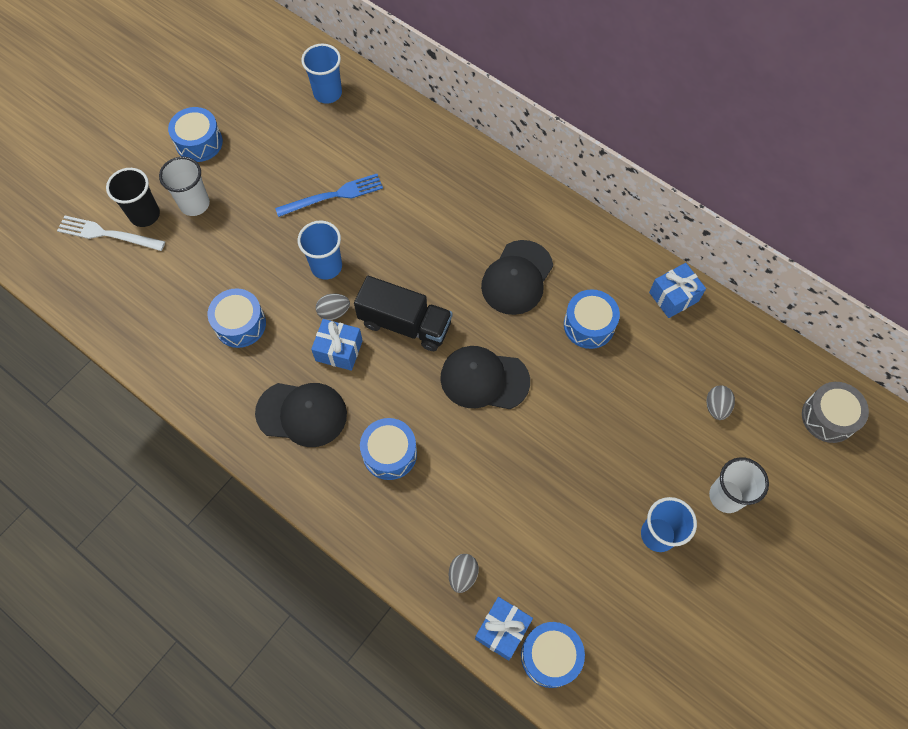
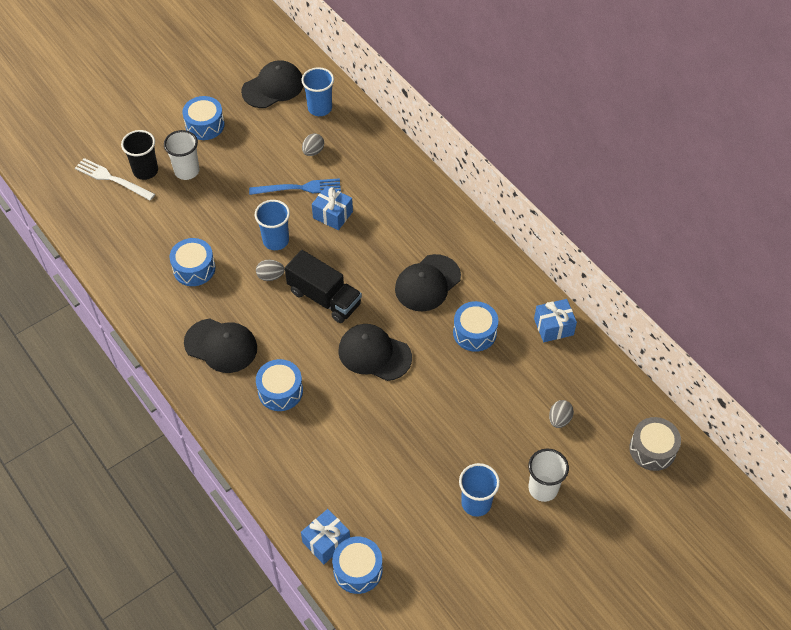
camera: 15 degrees right, 10 degrees down
blue gift [311,319,363,371] -> blue gift moved to [312,186,353,230]
grey egg [449,554,479,593] -> grey egg moved to [302,133,324,156]
none -> black cap [241,60,303,108]

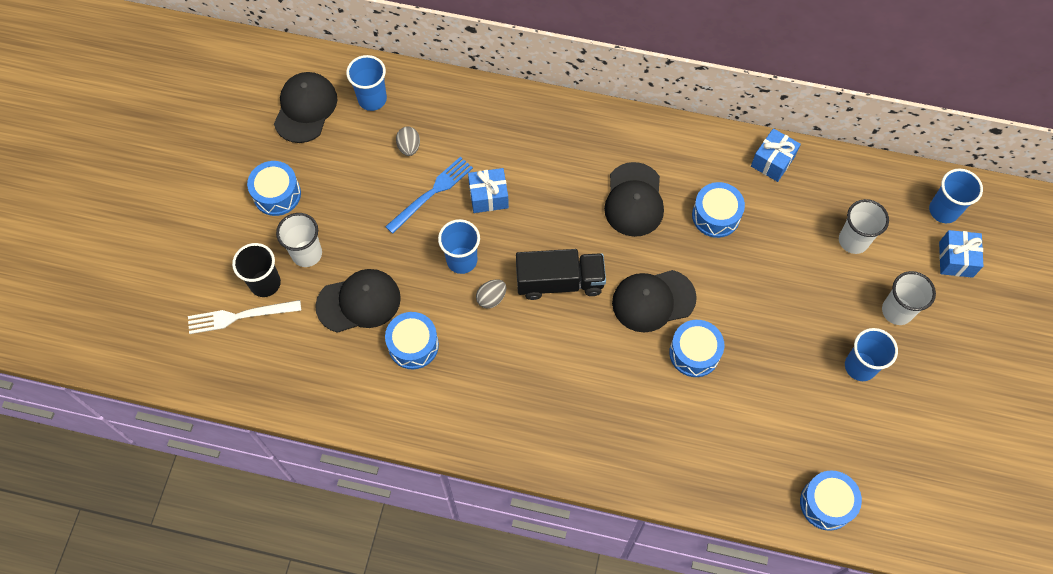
camera: 40 degrees left, 10 degrees up
black cap [184,319,257,373] -> black cap moved to [315,269,401,333]
blue drum [256,359,303,411] -> blue drum moved to [669,320,724,377]
blue gift [301,509,350,564] -> blue gift moved to [939,230,983,278]
grey egg [549,400,574,428] -> white cup [839,199,889,254]
grey drum [629,417,681,471] -> blue cup [929,169,983,223]

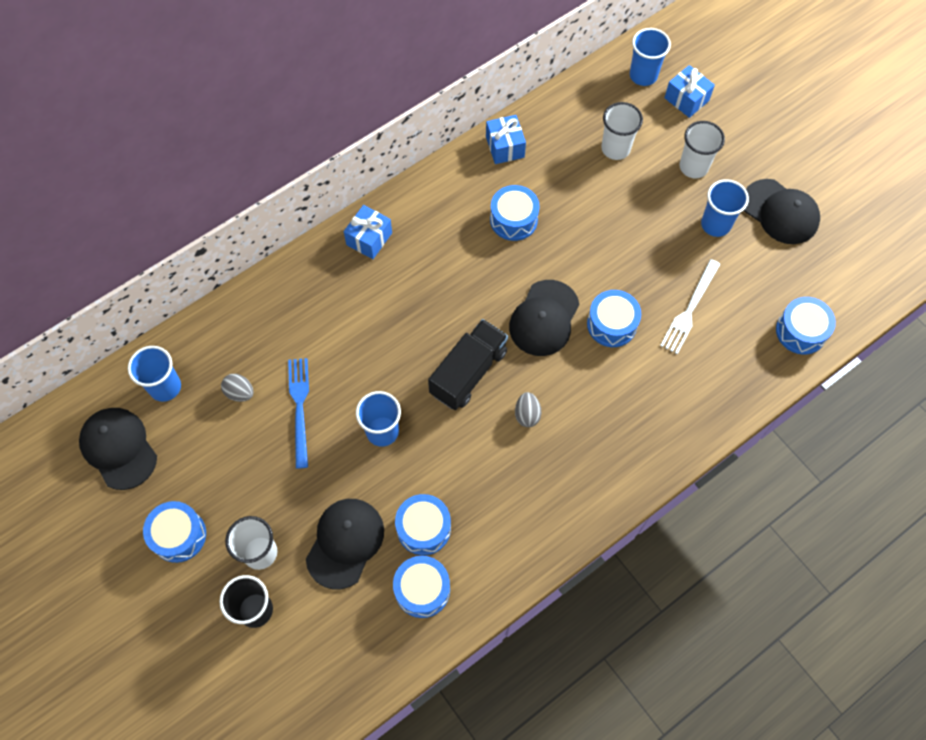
camera: 50 degrees left, 0 degrees up
white fork [188,300,301,334] -> white fork moved to [660,259,720,354]
blue gift [468,168,509,213] -> blue gift moved to [344,205,392,259]
grey egg [476,279,506,309] -> grey egg moved to [515,392,541,427]
black cap [604,162,664,237] -> black cap moved to [744,179,820,244]
none -> blue drum [393,556,450,618]

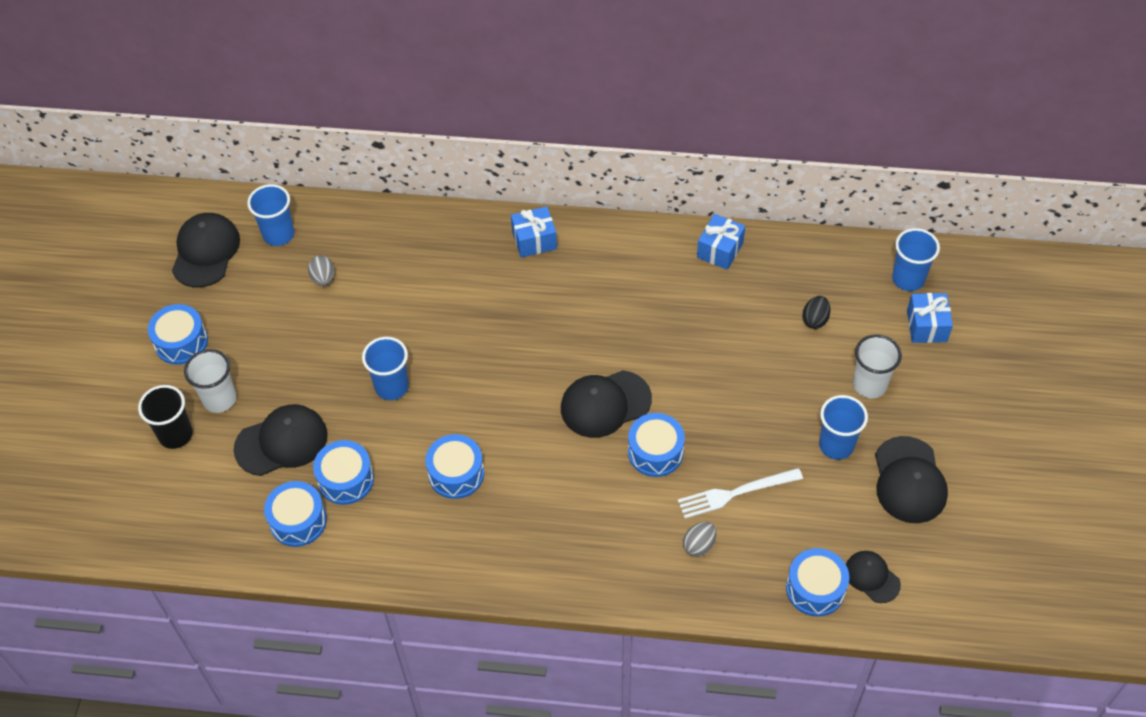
camera: 45 degrees right, 10 degrees down
blue fork [288,358,309,469] -> none
black truck [428,319,508,410] -> none
blue drum [490,185,540,241] -> blue drum moved to [425,434,484,499]
grey egg [515,392,541,427] -> grey egg moved to [683,522,716,557]
white cup [601,102,643,160] -> black egg [802,296,831,329]
none -> black cap [846,551,901,603]

